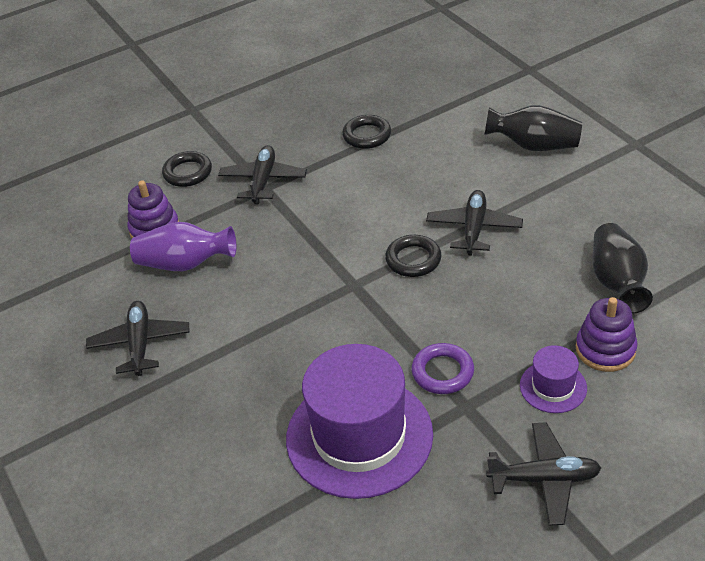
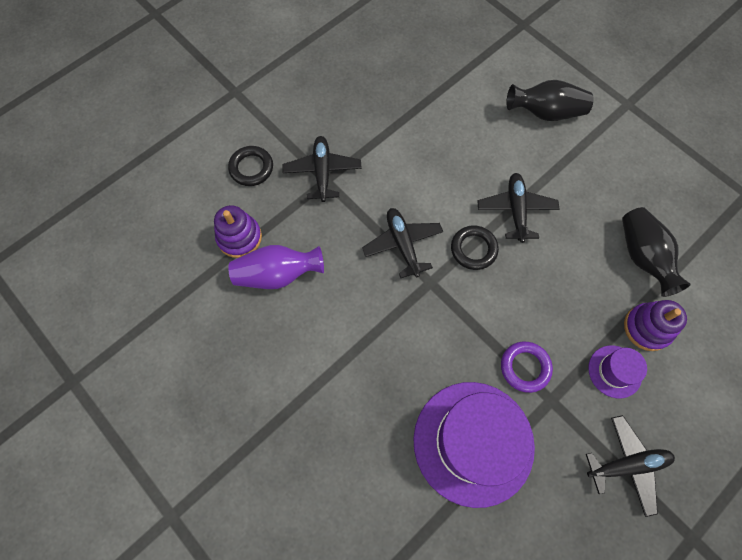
camera: 15 degrees left, 25 degrees up
black plane [86,301,190,376] -> black plane moved to [362,208,443,278]
black ring [342,115,391,149] -> none

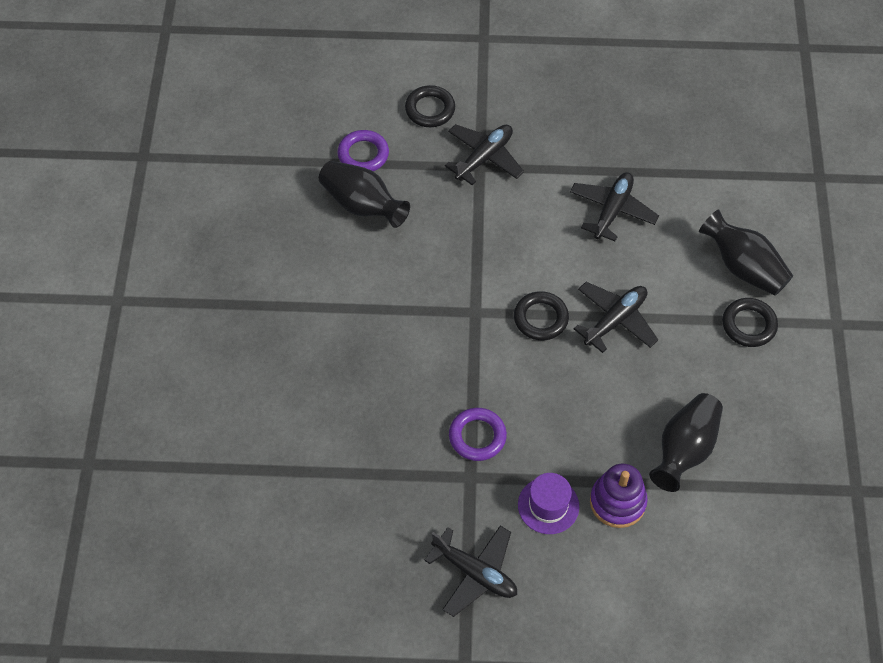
camera: 45 degrees right, 10 degrees down
purple stacking toy [214,205,262,258] -> purple ring [338,130,389,171]
purple vase [228,245,324,289] -> black vase [319,161,410,228]
black plane [362,208,443,278] -> black plane moved to [570,172,659,241]
purple hat [414,382,535,508] -> none
none -> black ring [722,298,778,347]

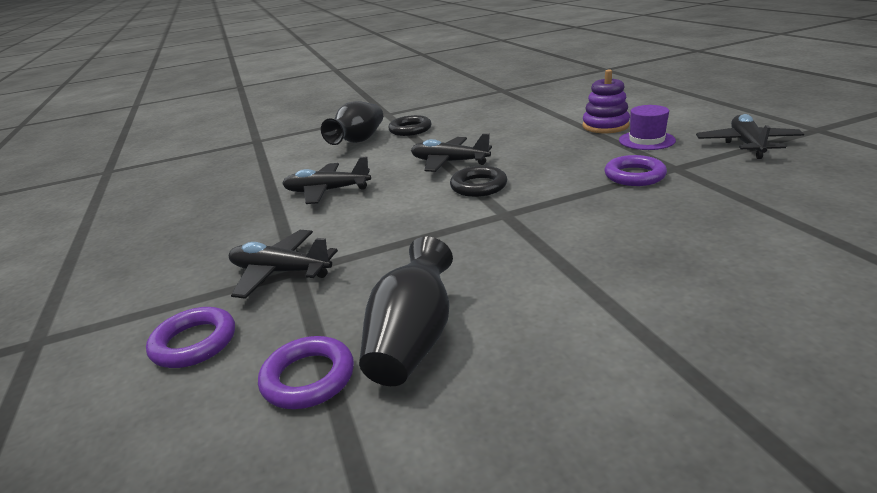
camera: 110 degrees left, 30 degrees down
black ring [405,85,455,127] -> purple ring [146,307,235,368]
black vase [649,393,723,492] -> none

